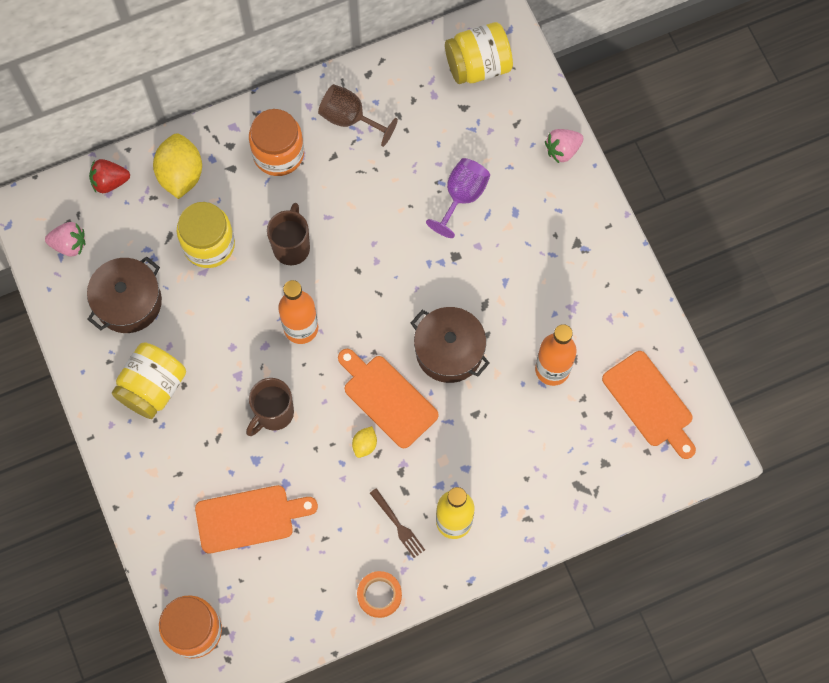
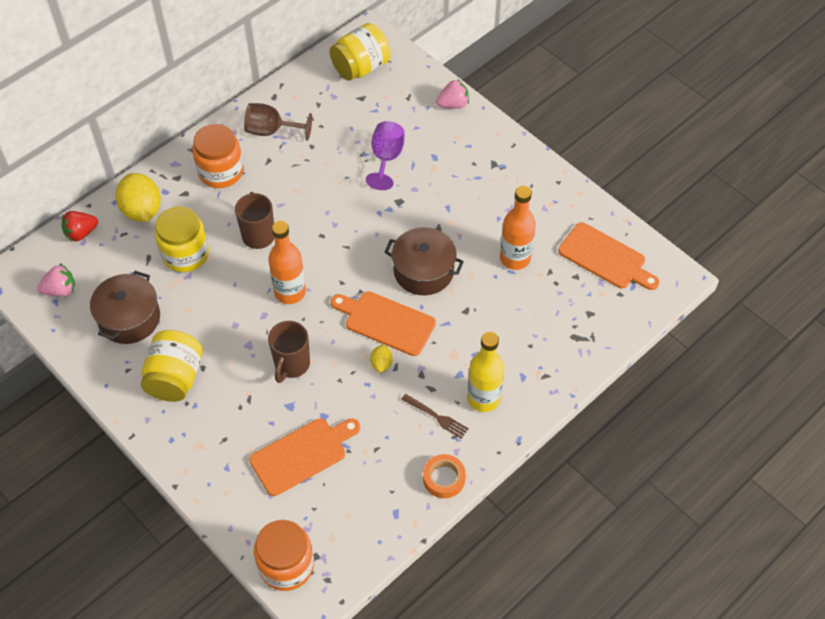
camera: 20 degrees left, 15 degrees down
pink strawberry [545,129,584,163] -> pink strawberry turned 150 degrees counterclockwise [436,79,469,109]

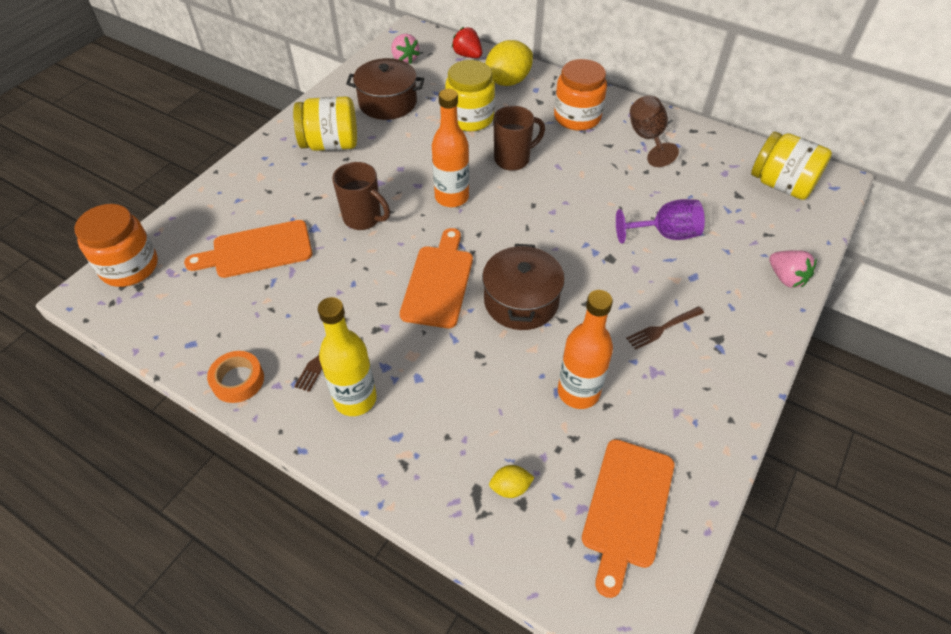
camera: 75 degrees right, 5 degrees down
orange cutting board [249,418,360,496] -> orange cutting board turned 120 degrees clockwise [184,220,312,278]
brown mug [268,321,310,383] -> brown mug turned 150 degrees counterclockwise [332,162,390,230]
yellow lemon [370,344,392,372] -> yellow lemon moved to [489,465,535,498]
none -> brown fork [626,307,704,350]

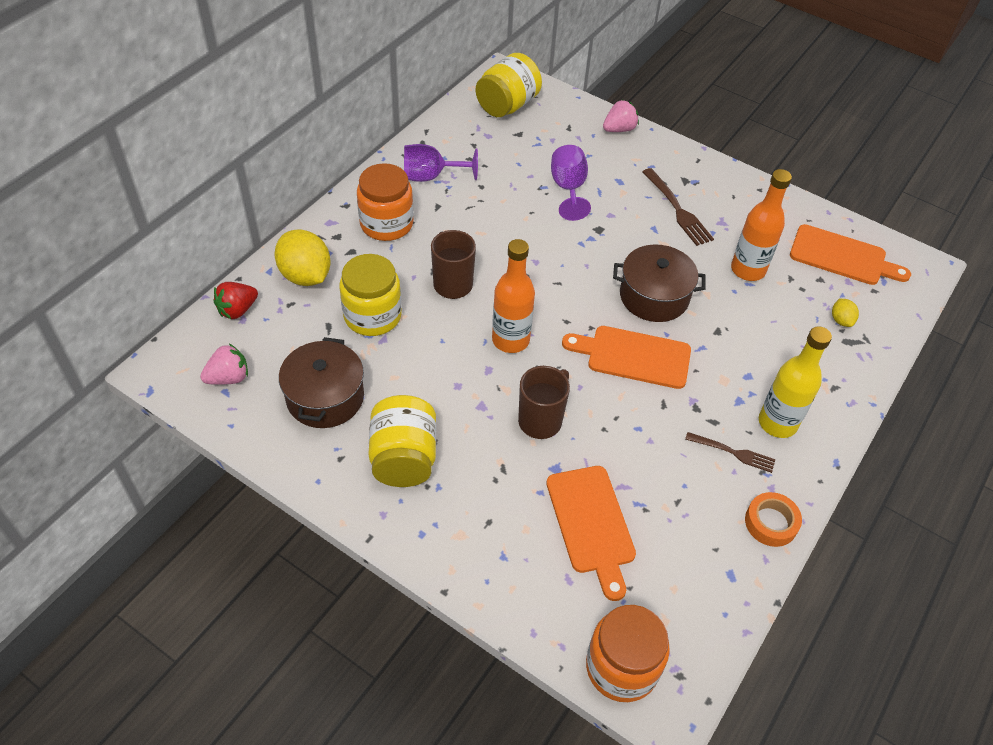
camera: 90 degrees left, 0 degrees up
brown fork [626,307,704,350] -> brown fork [642,168,714,246], size x1.51
brown goblet [630,96,679,167] -> purple goblet [404,144,478,182]

